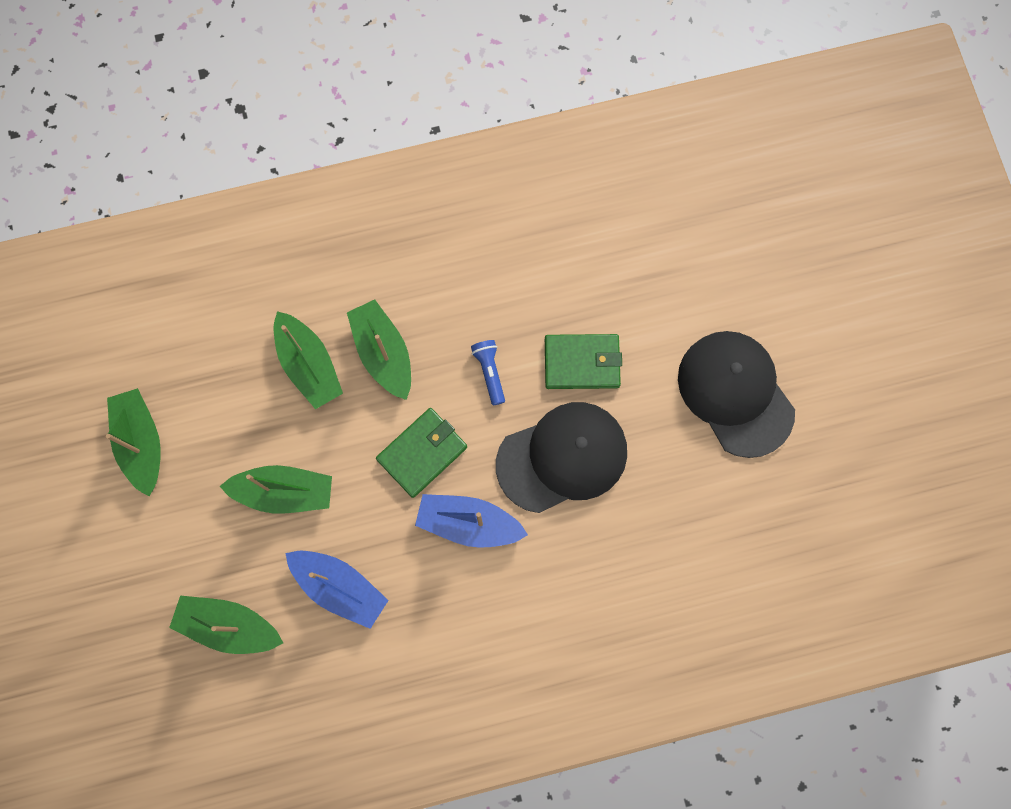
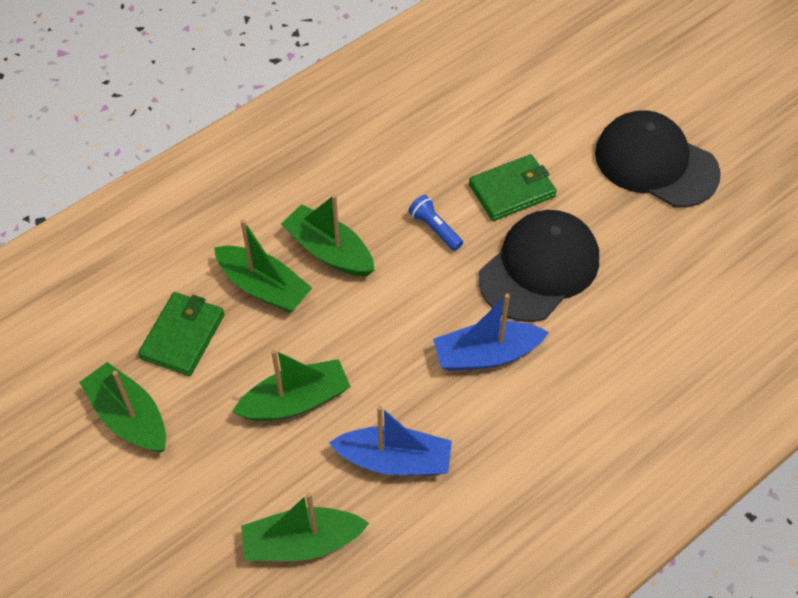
camera: 25 degrees left, 20 degrees down
green wallet [376,408,467,498] -> green wallet moved to [138,292,224,376]

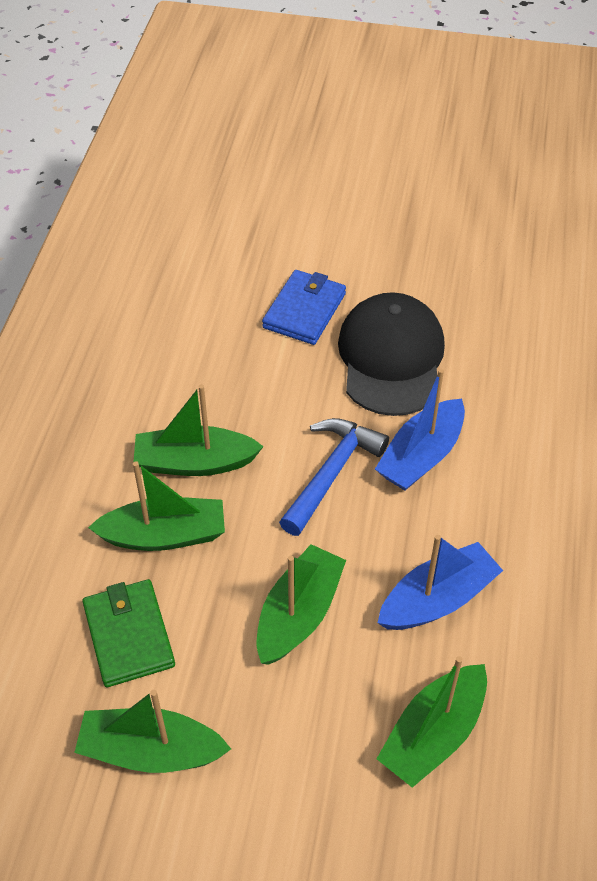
camera: 40 degrees left, 5 degrees down
blue flashlight [408,195,463,251] -> none
green wallet [469,154,557,221] -> blue wallet [262,270,346,345]
black cap [595,110,721,208] -> none
none -> blue hammer [279,418,389,536]

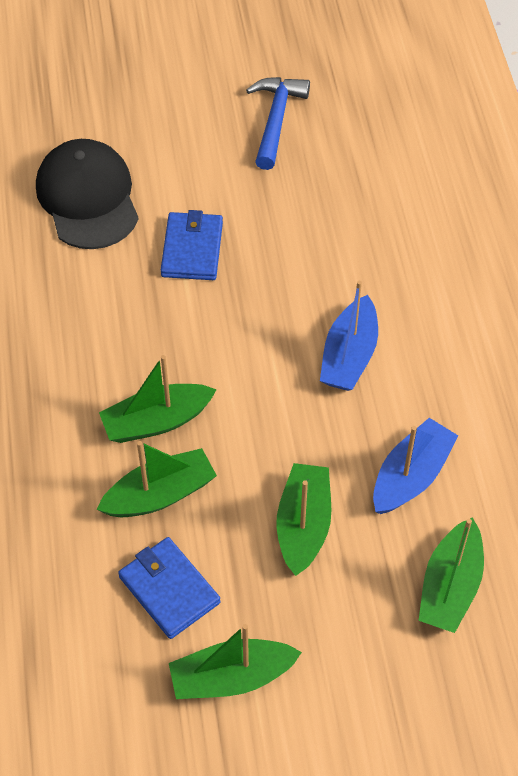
camera: 20 degrees left, 5 degrees up
green wallet [82,579,175,687] -> blue wallet [118,537,220,639]
blue hammer [279,418,389,536] -> blue hammer moved to [246,77,310,170]
black cap [338,292,445,416] -> black cap moved to [36,139,139,249]

